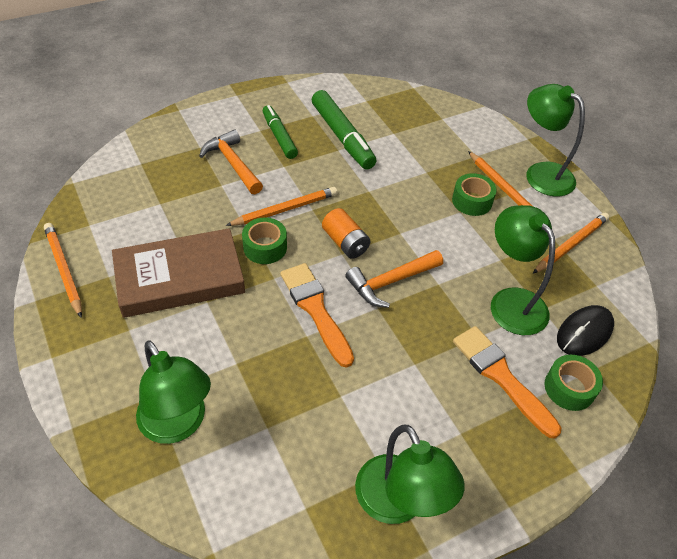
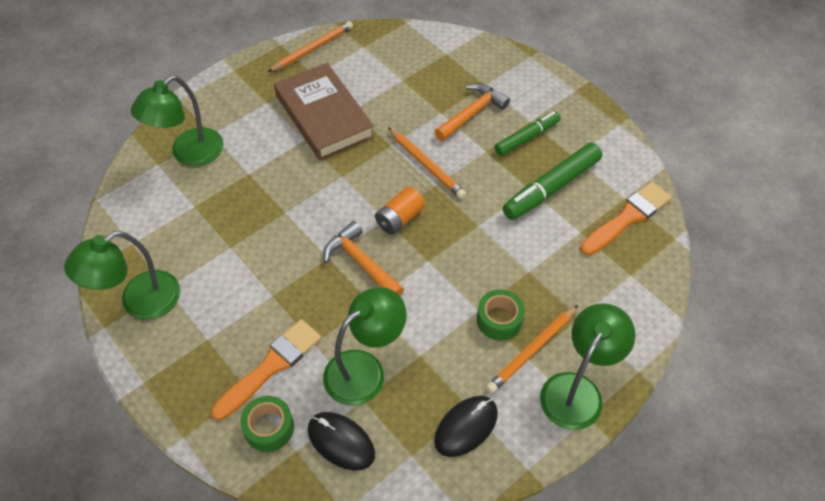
camera: 80 degrees right, 5 degrees up
green tape [242,217,287,264] -> none
orange brush [280,263,354,368] -> orange brush moved to [580,182,671,255]
orange pencil [532,213,609,274] -> black mouse [434,396,498,457]

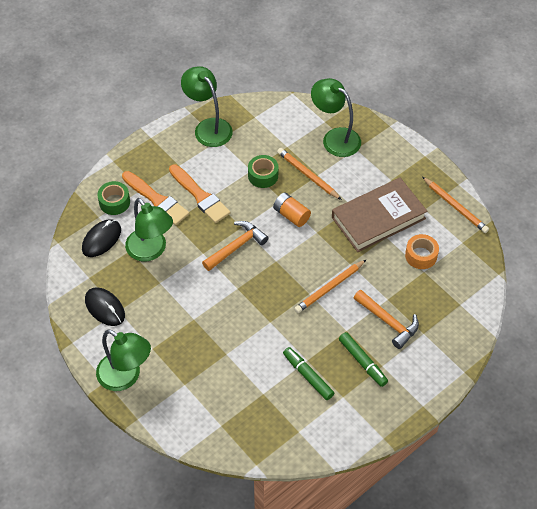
camera: 90 degrees right, 0 degrees up
orange battery [375,186,425,235] -> orange battery moved to [273,192,311,227]
green tape [477,289,525,340] -> green tape moved to [248,155,278,188]
orange pencil [486,305,578,393] -> orange pencil moved to [277,148,342,200]
green marker [502,143,602,220] -> green marker [283,347,334,400], size x0.66
orange brush [580,182,671,255] -> orange brush moved to [169,164,230,223]
none -> orange tape [405,234,439,269]

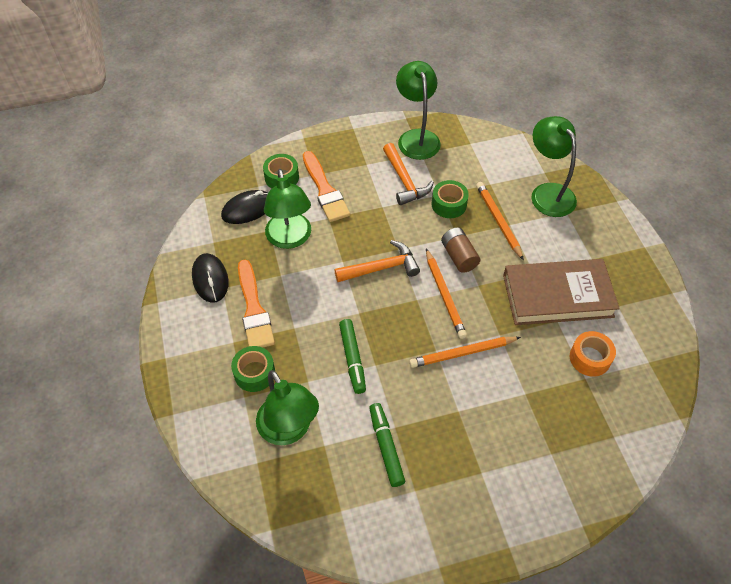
camera: 25 degrees right, 0 degrees up
green lamp [96,329,151,391] -> green lamp moved to [256,370,319,445]
orange brush [169,164,230,223] -> orange brush moved to [238,259,275,348]
orange battery [273,192,311,227] -> brown battery [441,227,480,273]
green marker [339,332,388,387] -> green marker moved to [339,319,366,394]
orange hammer [354,290,419,349] -> orange hammer moved to [383,143,434,205]
orange pencil [422,177,489,233] -> orange pencil moved to [426,249,467,339]
none -> green tape [231,346,275,392]

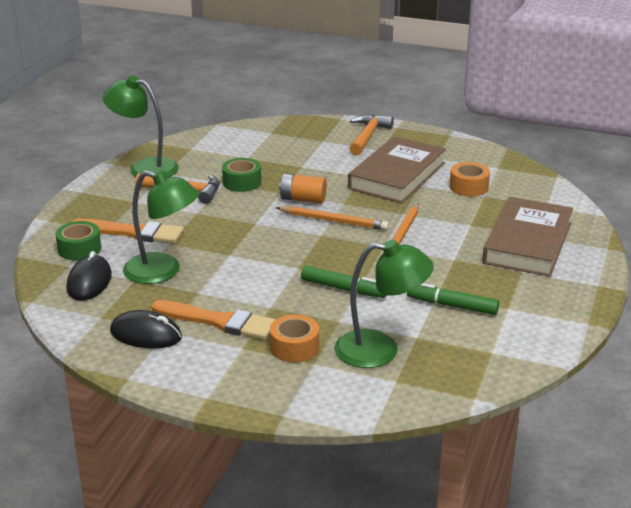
camera: 55 degrees left, 25 degrees down
green tape [231,346,275,392] -> orange tape [270,315,319,363]
orange hammer [334,240,420,282] -> orange hammer moved to [349,114,394,155]
brown battery [441,227,480,273] -> orange battery [279,174,327,203]
orange pencil [476,182,524,260] -> none
green lamp [531,116,577,217] -> none
none -> brown book [482,197,573,277]

